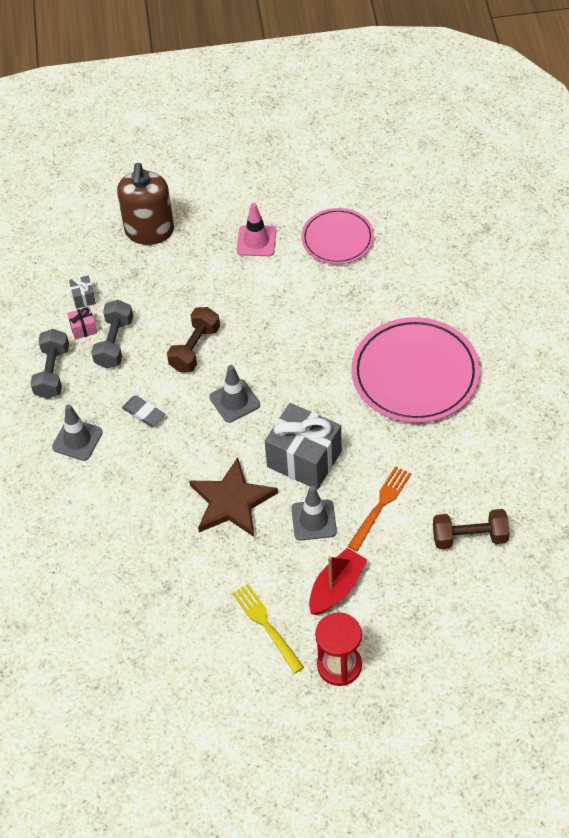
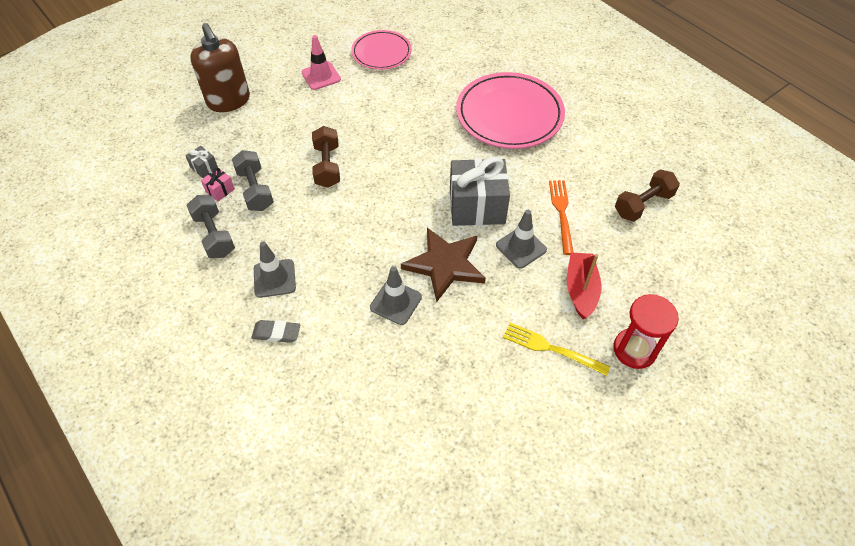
camera: 35 degrees left, 0 degrees up
grey eraser [122,396,165,427] -> grey eraser moved to [251,320,300,343]
grey traffic cone [210,365,260,423] -> grey traffic cone moved to [370,266,422,325]

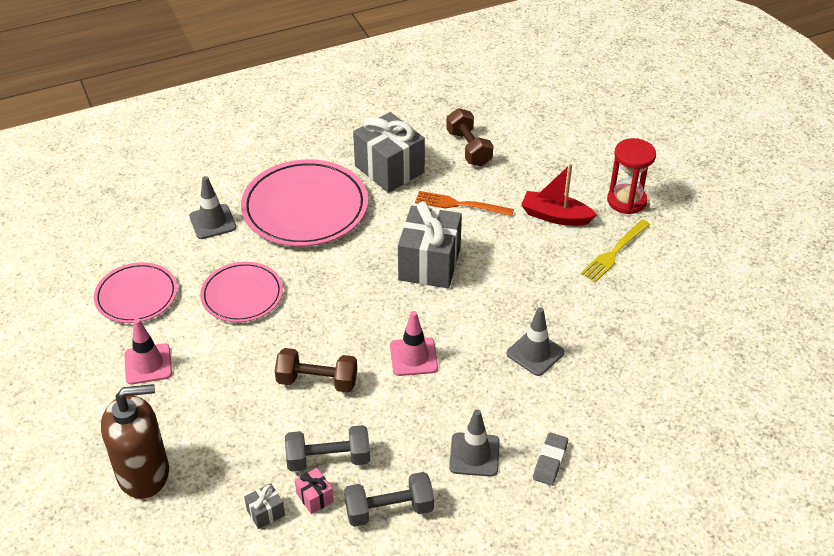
camera: 75 degrees left, 10 degrees down
brown star [401,228,486,302] -> none
grey traffic cone [496,210,547,269] -> grey traffic cone moved to [189,176,236,239]
none -> pink plate [200,262,283,322]
none -> grey gift [353,112,425,193]
none -> pink traffic cone [390,311,438,376]

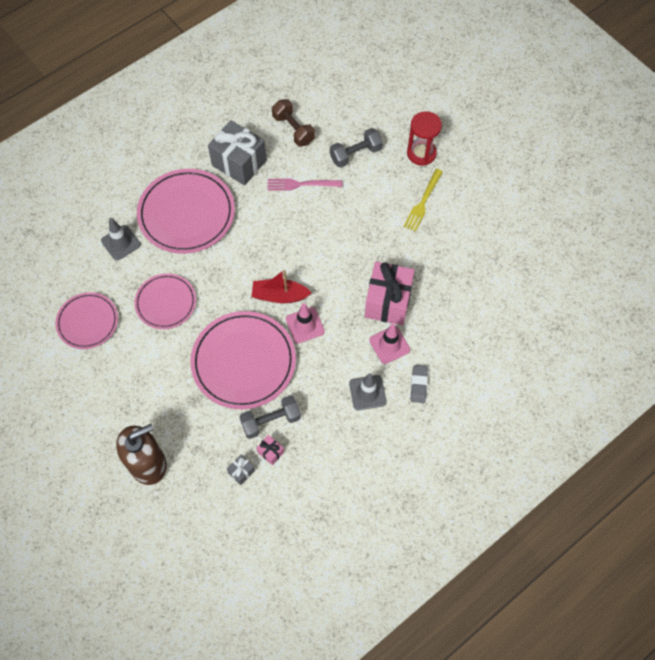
camera: 15 degrees left, 20 degrees up
pink traffic cone [124,318,172,384] -> pink traffic cone moved to [369,324,410,364]
brown dumbbell [275,348,357,393] -> pink plate [190,311,296,409]
grey dumbbell [344,472,434,527] -> grey dumbbell moved to [330,128,383,168]
grey gift [398,201,462,288] -> none
orange fork [415,191,514,216] -> pink fork [267,179,342,191]
grey traffic cone [507,307,564,376] -> pink gift [365,262,415,325]
red boat [521,164,597,226] -> red boat moved to [251,269,312,303]

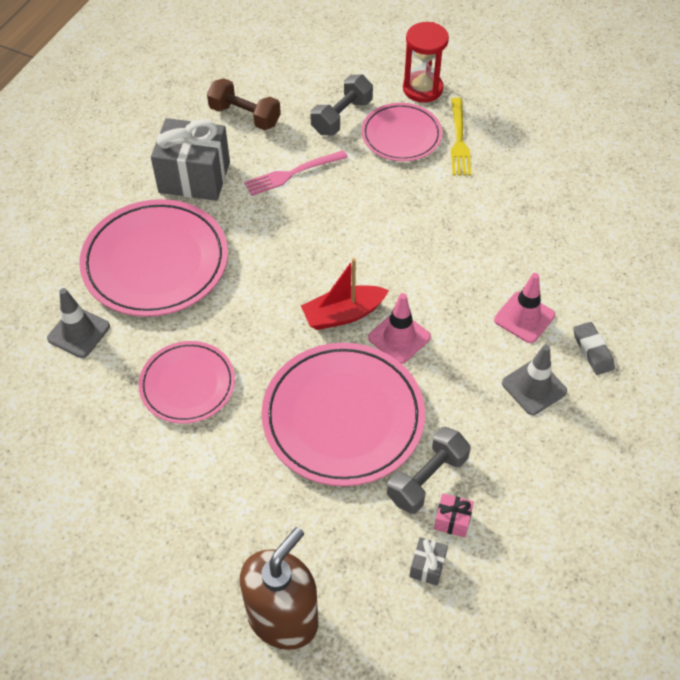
camera: 25 degrees left, 10 degrees down
pink plate [55,292,118,349] -> pink plate moved to [361,103,442,161]
pink gift [365,262,415,325] -> none

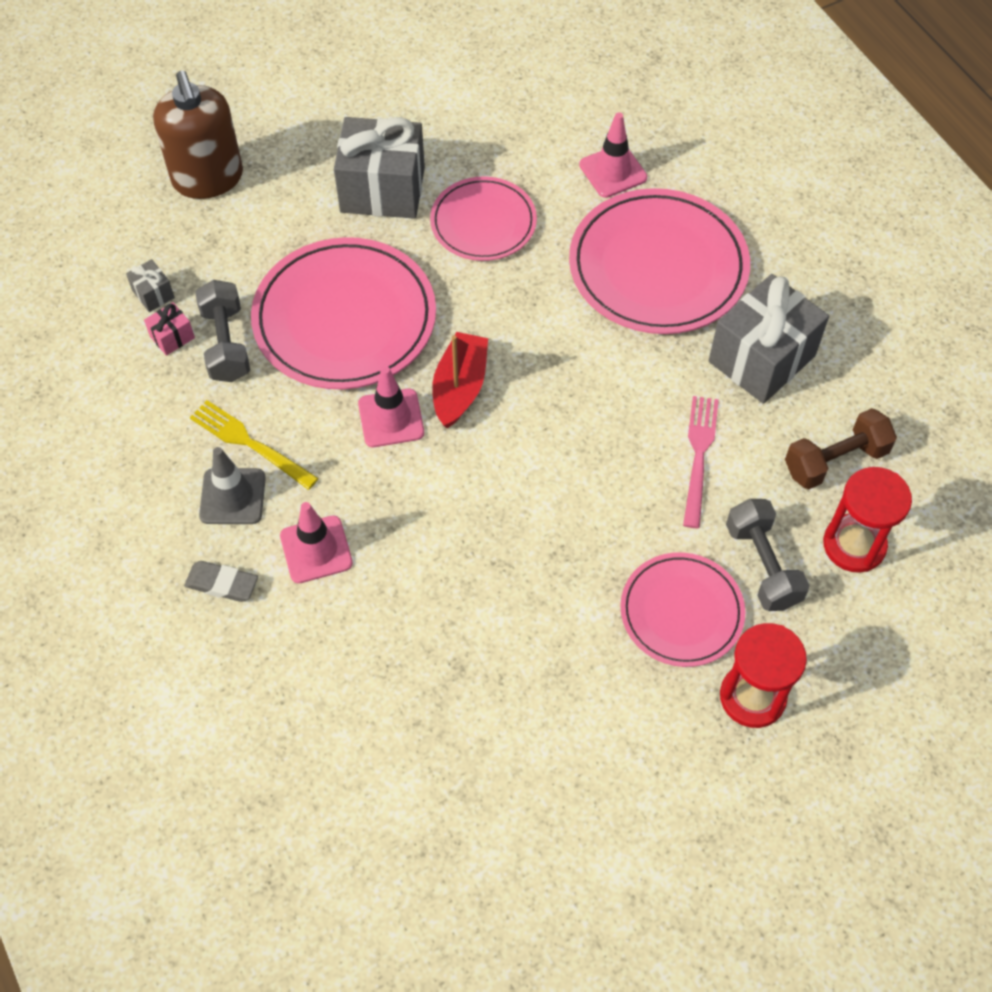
camera: 125 degrees right, 5 degrees up
grey traffic cone [47,288,110,358] -> pink traffic cone [579,112,647,198]
yellow fork [451,98,471,176] -> yellow fork moved to [190,400,318,490]
none -> grey gift [334,117,425,219]
none -> red hourglass [823,467,912,573]

